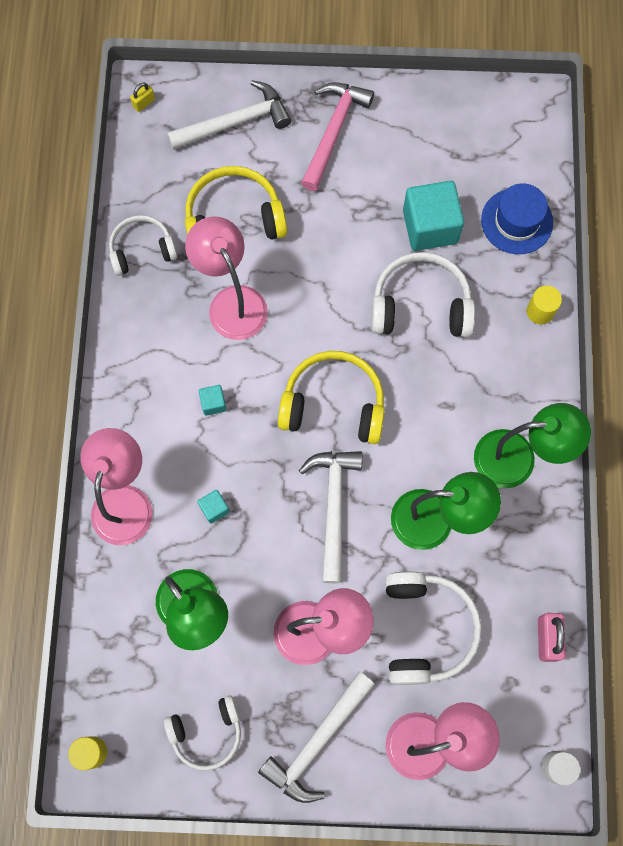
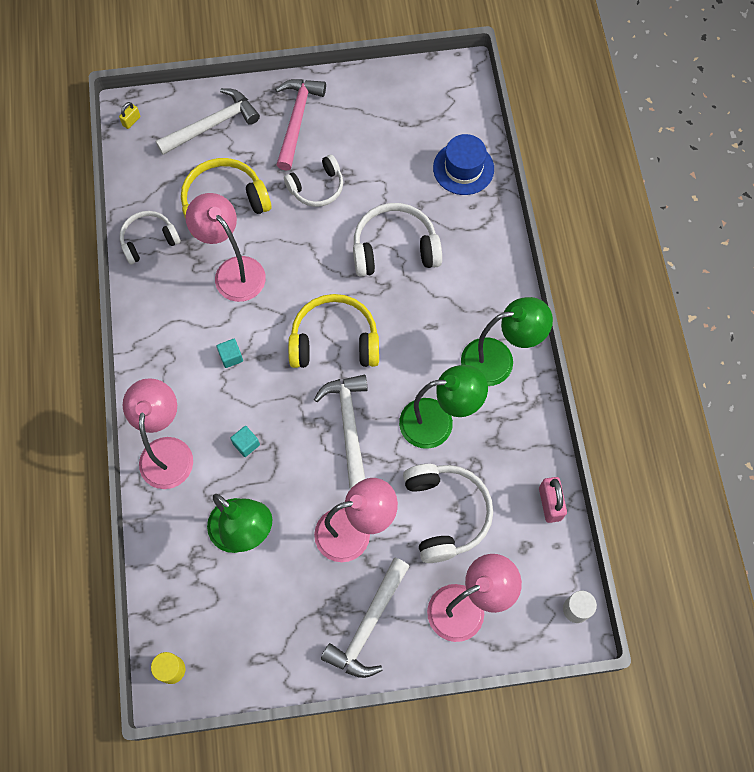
camera: 10 degrees left, 5 degrees down
white headphones [164,696,241,771] -> white headphones moved to [284,155,343,207]
turquoise cube [403,181,464,251] -> none
yellow cylinder [527,286,562,324] -> none

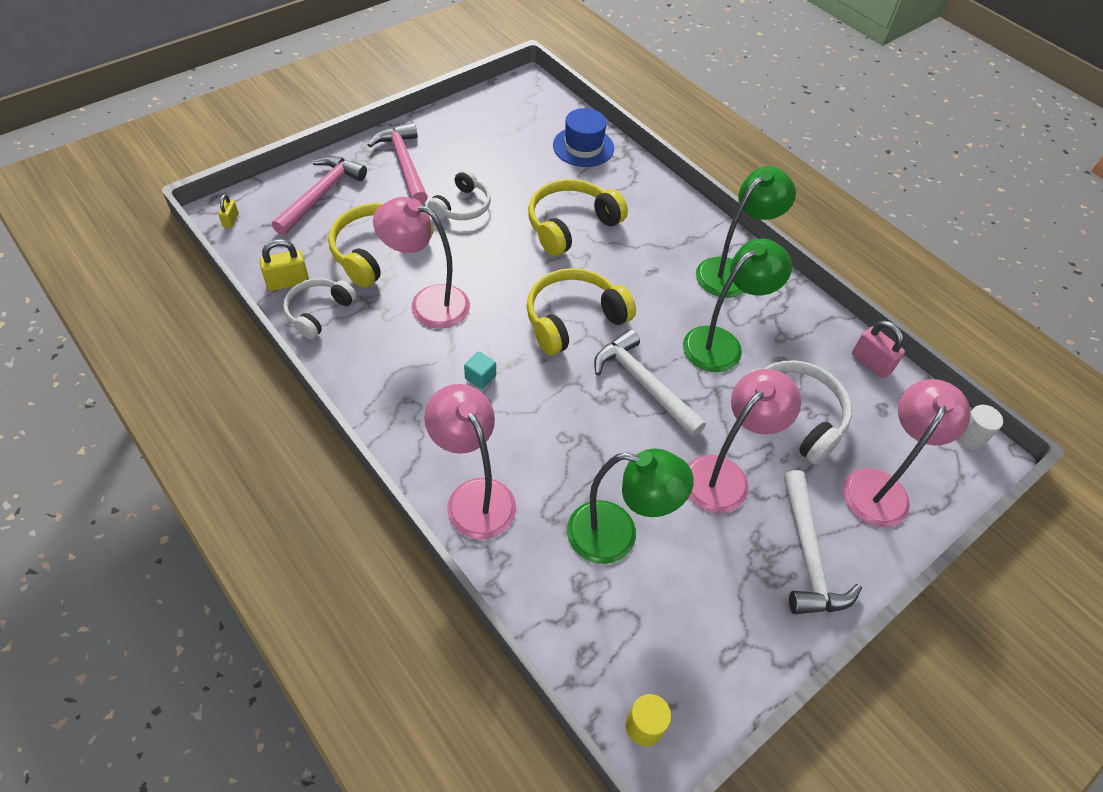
camera: 35 degrees left, 15 degrees down
white hammer [155,88,260,155] -> pink hammer [272,156,367,235]
turquoise cube [230,426,260,457] -> none
white headphones [353,203,442,277] -> yellow headphones [528,179,628,256]
none -> yellow padlock [259,239,309,291]

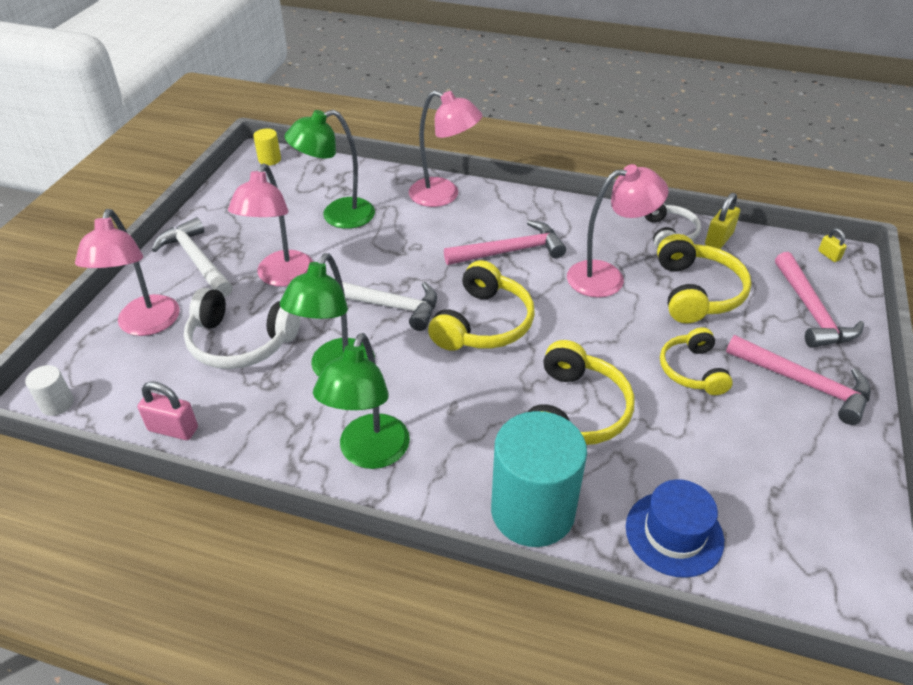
camera: 150 degrees right, 10 degrees down
white headphones [427,169,491,220] -> yellow headphones [660,327,733,395]
turquoise cube [464,352,496,389] -> pink hammer [444,220,566,265]
none -> turquoise cylinder [491,411,587,547]

